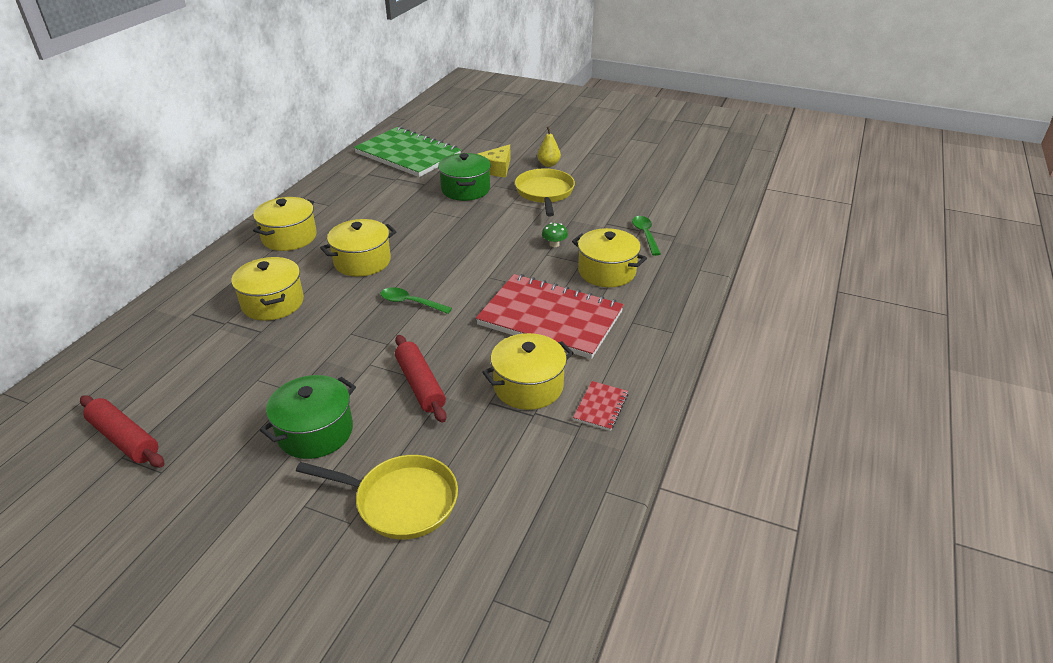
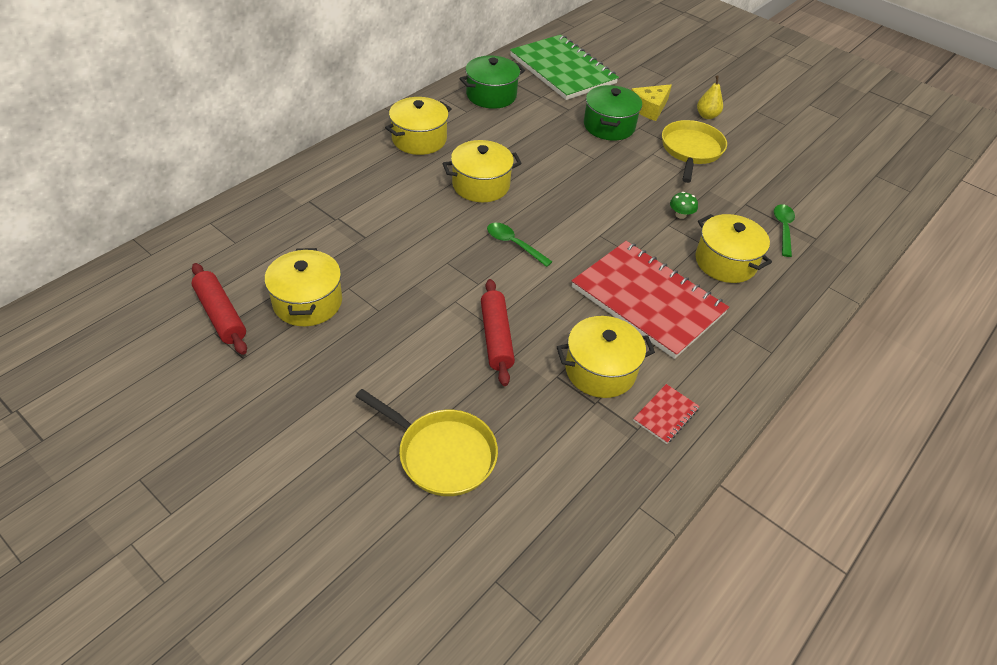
camera: 15 degrees right, 10 degrees up
yellow pot [231,257,304,321] -> yellow pot moved to [264,248,342,326]
green pot [260,375,356,459] -> green pot moved to [459,56,525,109]

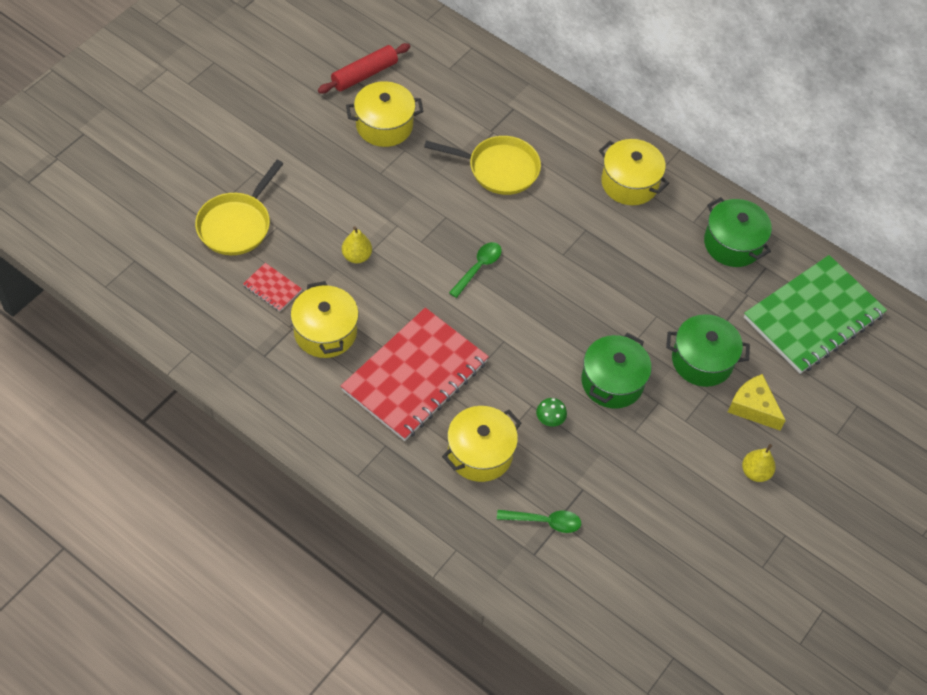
camera: 85 degrees right, 10 degrees up
yellow pot [442,140,522,202] -> none
red rolling pin [481,279,515,386] -> yellow pear [342,226,372,263]
red notebook [633,384,700,444] -> red notebook moved to [243,263,302,312]
yellow pan [662,120,727,183] -> yellow pan moved to [424,136,541,195]
none -> green pot [582,333,652,409]

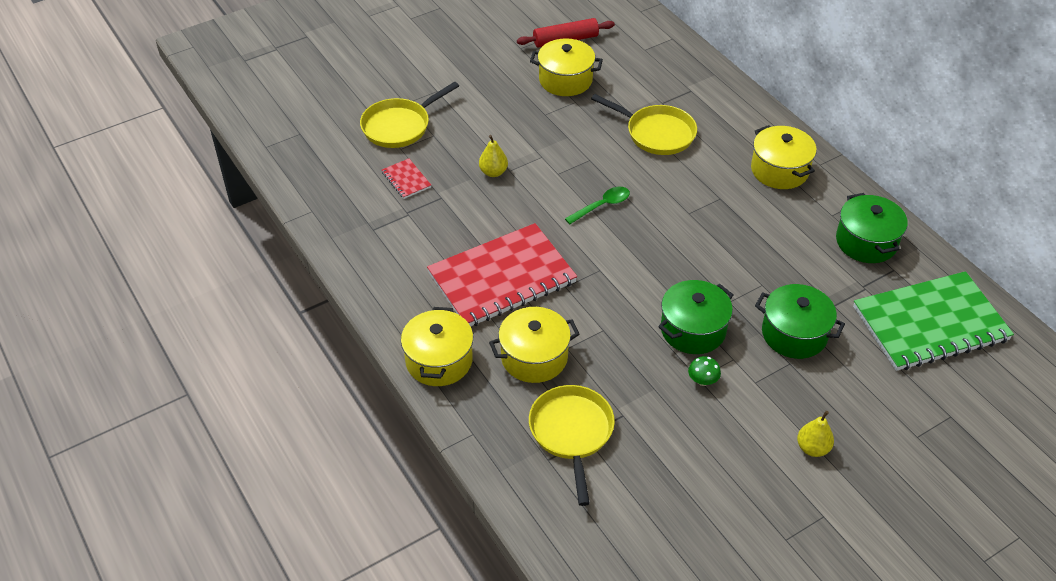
camera: 25 degrees right, 10 degrees down
yellow pot [290,281,359,358] -> yellow pot moved to [401,307,473,386]
green spoon [497,510,581,533] -> yellow pan [529,385,615,506]
green mushroom [536,398,567,427] -> green mushroom moved to [688,356,721,386]
yellow cheese [728,374,786,430] -> none

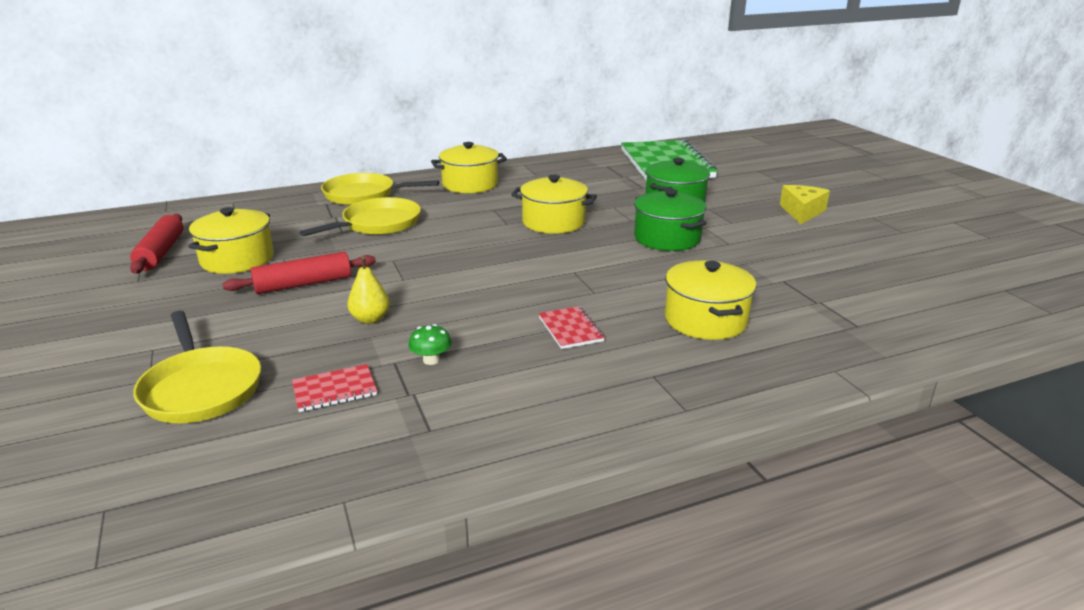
camera: 80 degrees left, 20 degrees down
yellow pot [401,307,473,386] -> yellow pot moved to [511,175,597,234]
red notebook [427,223,577,327] -> red notebook [538,306,605,349], size x0.40
yellow pan [529,385,615,506] -> yellow pan moved to [321,173,439,205]
green spoon [565,187,630,224] -> none
green mushroom [688,356,721,386] -> green mushroom moved to [408,324,452,365]
yellow pear [797,411,834,457] -> yellow cheese [780,185,830,224]
green pot [836,193,908,263] -> none
none -> red rolling pin [222,252,376,294]

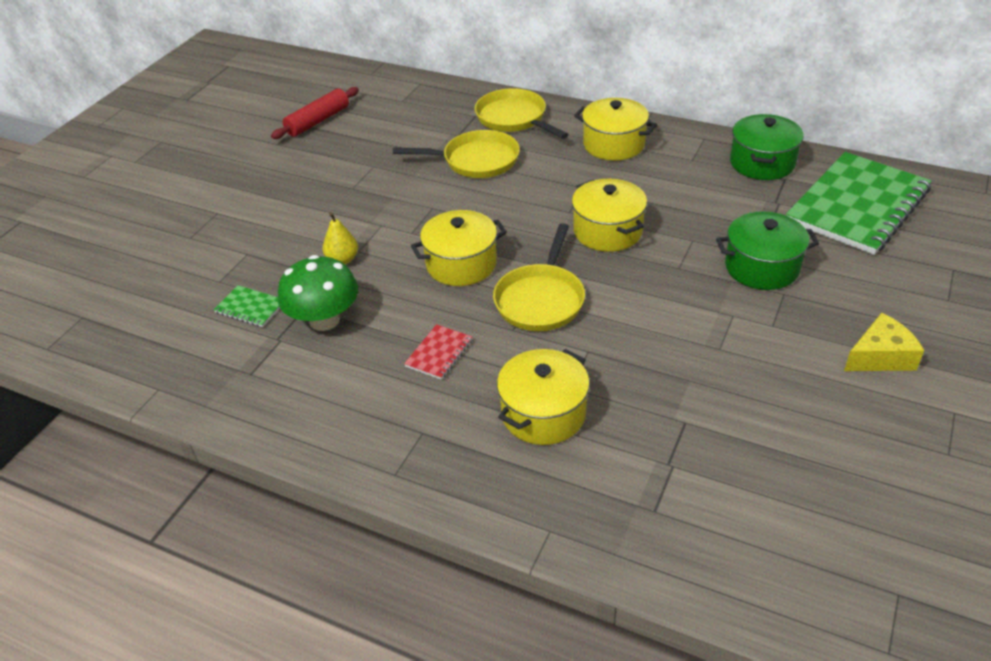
camera: 50 degrees right, 15 degrees up
yellow pan [133,311,261,423] -> yellow pan moved to [493,223,585,331]
yellow pot [188,207,274,274] -> yellow pot moved to [411,210,507,286]
red rolling pin [222,252,376,294] -> none
red notebook [292,364,377,412] -> green notebook [214,285,280,327]
green mushroom [408,324,452,365] -> green mushroom [278,255,358,331], size x2.21
green pot [634,189,707,251] -> green pot moved to [730,114,804,180]

